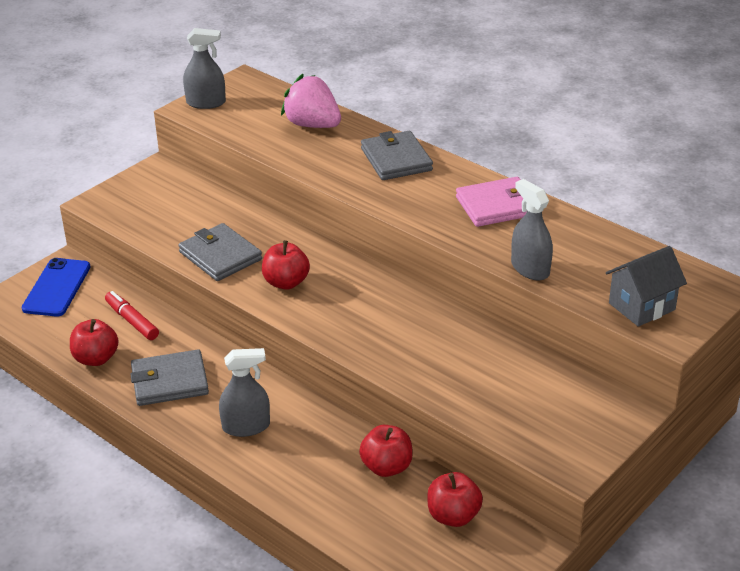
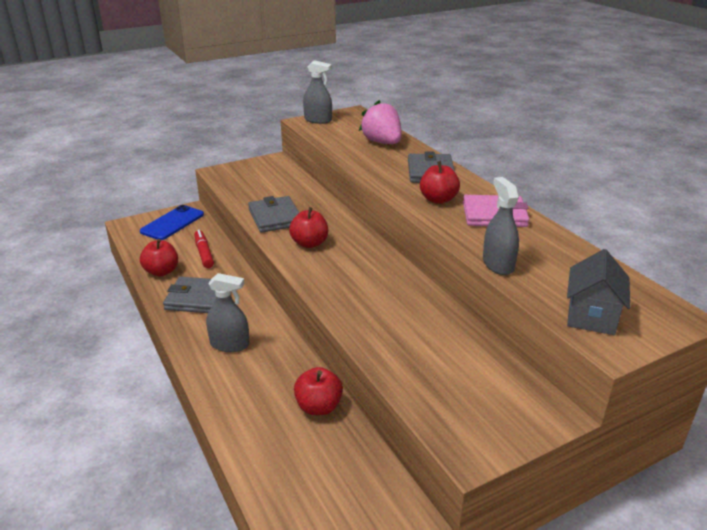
camera: 20 degrees right, 5 degrees down
red apple [427,472,483,527] -> red apple moved to [420,161,460,204]
grey house [606,246,687,327] -> grey house turned 60 degrees counterclockwise [567,249,630,335]

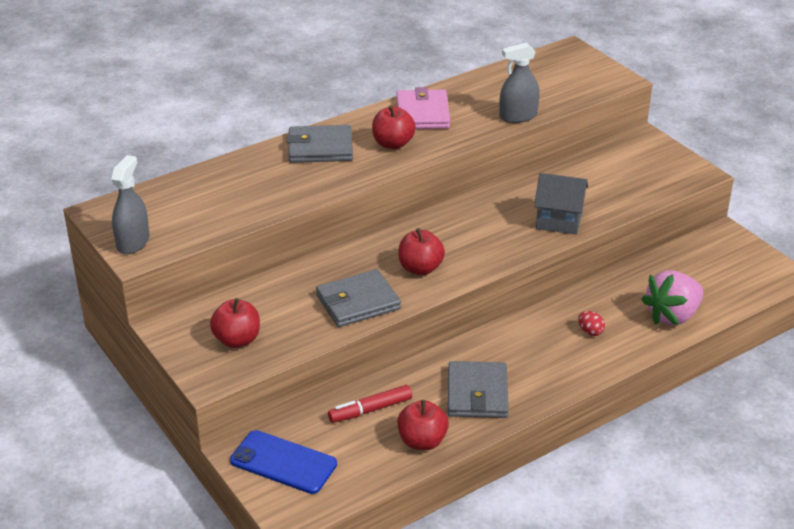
camera: 95 degrees left, 5 degrees up
grey spray bottle [206,273,250,352] -> none
red apple [294,367,343,415] -> red apple moved to [210,298,260,348]
pink strawberry [359,100,402,144] -> pink strawberry moved to [641,270,704,326]
grey house [567,249,630,335] -> grey house moved to [534,173,588,235]
none -> red egg [578,311,605,336]

